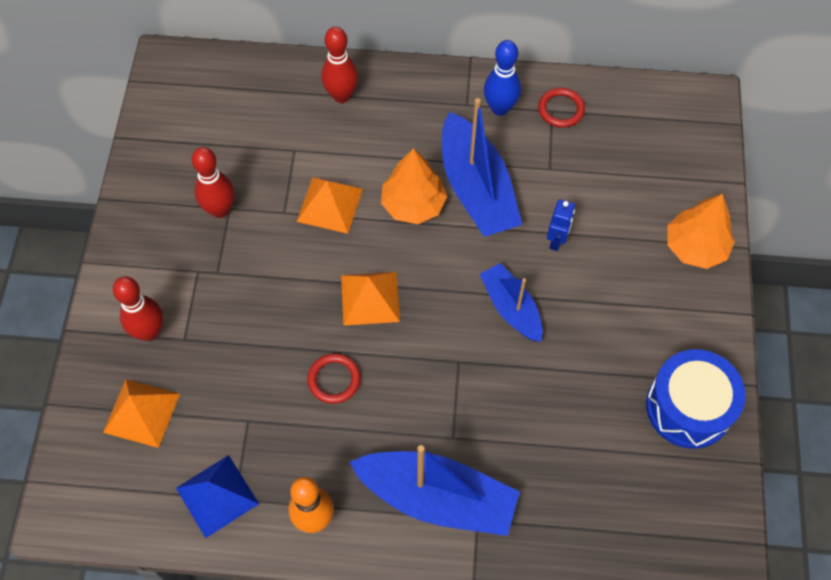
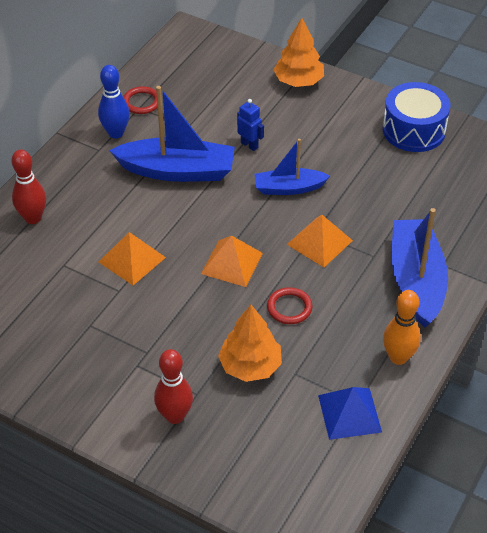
camera: 65 degrees left, 15 degrees down
orange pyramid [103,379,180,448] -> orange pyramid moved to [287,215,353,267]
red bowling pin [191,147,235,218] -> none
blue boat [349,445,520,536] -> blue boat turned 45 degrees counterclockwise [392,208,448,328]
orange tree [381,148,447,224] -> orange tree moved to [218,305,282,382]

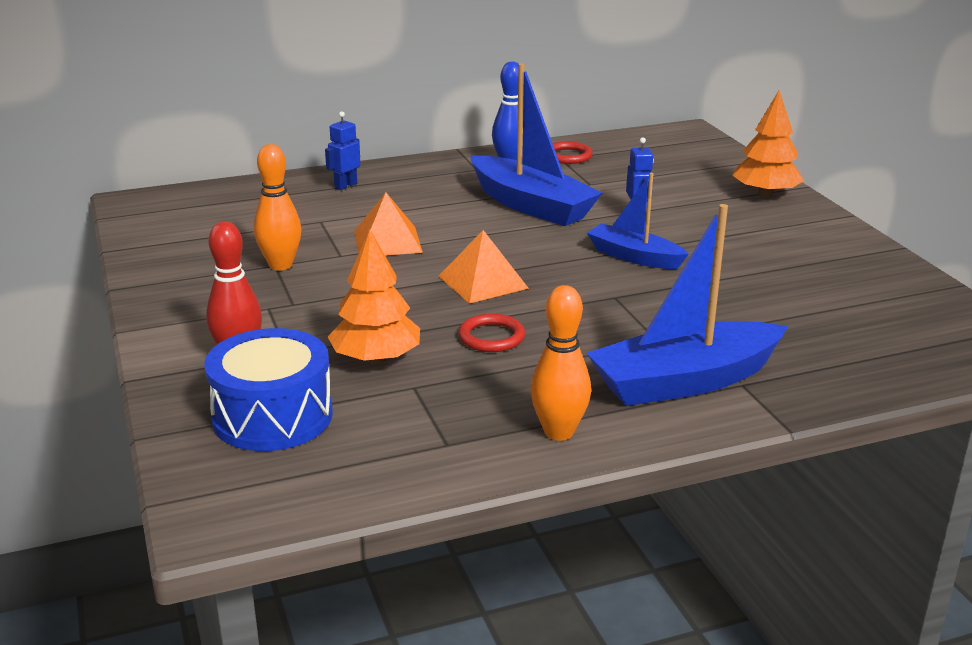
camera: 40 degrees right, 20 degrees down
red bowling pin [11,150,46,224] -> blue robot [325,111,360,190]
orange pyramid [287,215,353,267] -> none
blue pyramid [318,387,382,440] -> none
blue drum [383,82,450,152] -> blue drum moved to [204,328,333,451]
blue boat [392,208,448,328] -> blue boat turned 150 degrees counterclockwise [587,204,788,406]
none -> orange bowling pin [254,144,302,271]

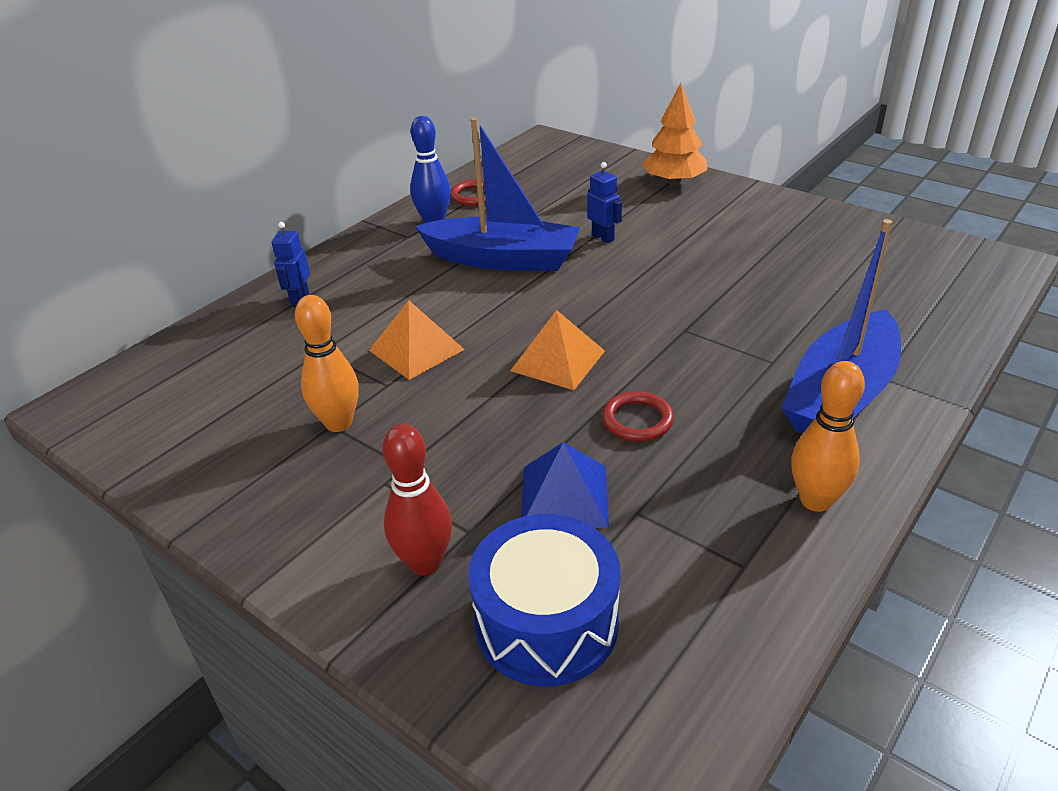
camera: 30 degrees left, 10 degrees up
orange tree [328,230,420,364] -> blue pyramid [521,442,609,528]
blue boat [587,173,689,269] -> none

